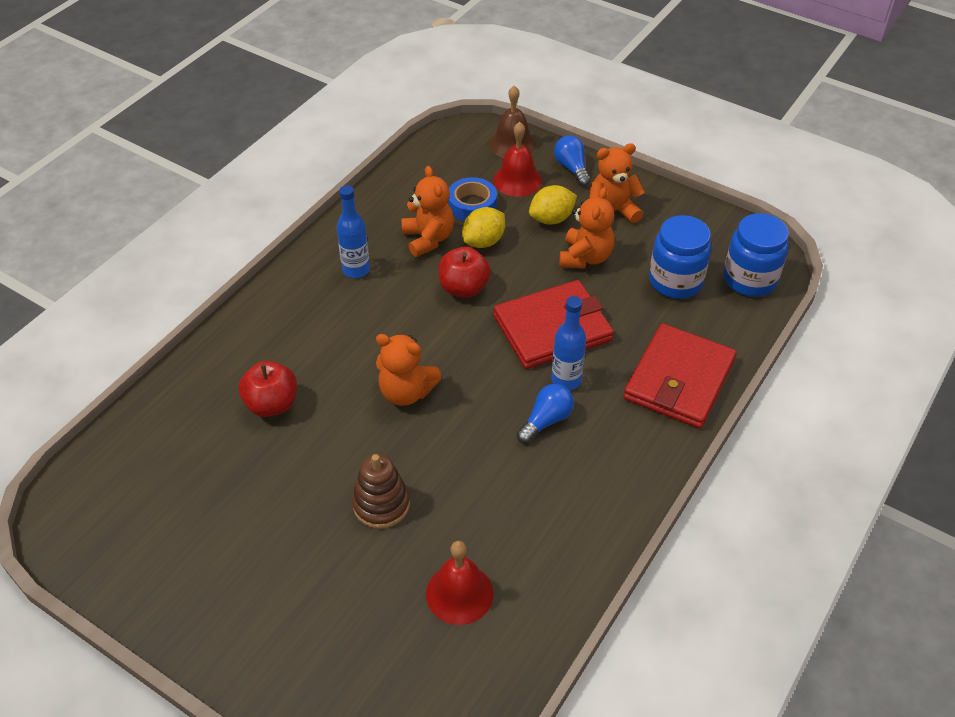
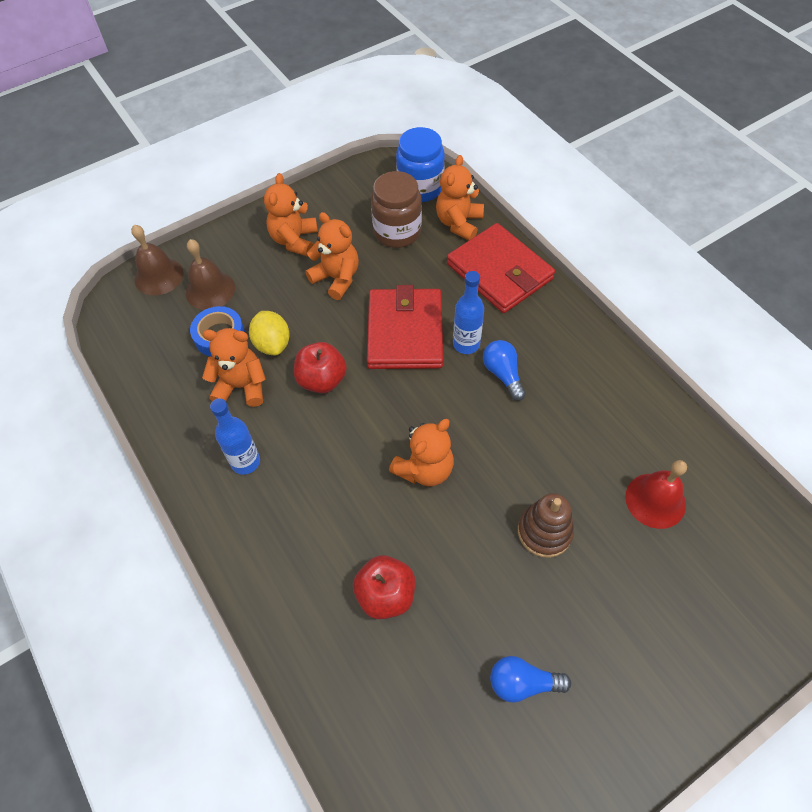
camera: 65 degrees left, 10 degrees up
red bell [493,122,542,197] -> brown bell [186,239,235,310]
yellow lemon [529,185,577,224] -> none
blue light bulb [554,136,591,186] -> blue light bulb moved to [490,656,571,703]
blue jar [649,215,711,299] -> brown jar [371,171,422,248]
none -> orange teddy bear [436,155,484,240]

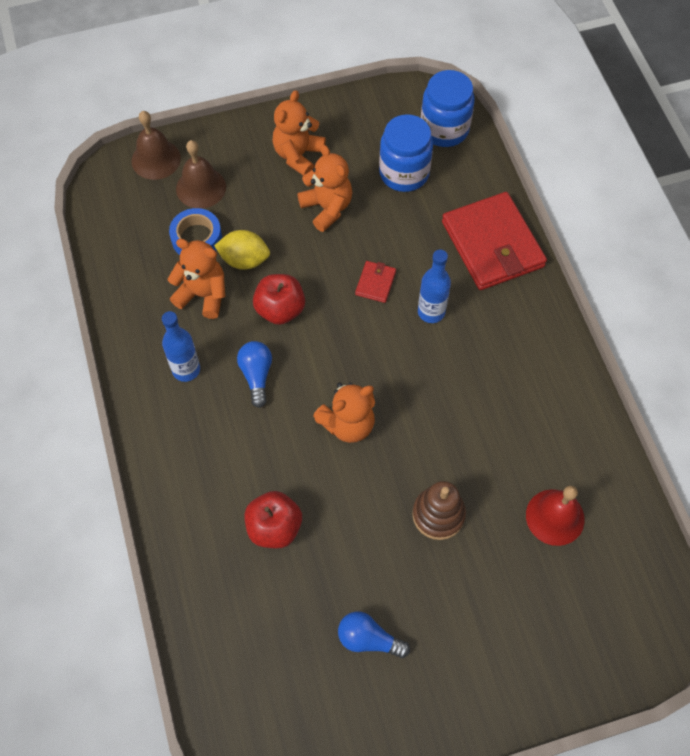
camera: 15 degrees right, 5 degrees up
yellow lemon [249,311,290,355] -> yellow lemon turned 75 degrees counterclockwise [214,230,270,270]
red wallet [367,285,443,369] -> red wallet [355,261,396,303], size x0.43
brown jar [371,171,422,248] -> blue jar [379,114,433,192]
orange teddy bear [436,155,484,240] -> none
blue light bulb [483,340,526,401] -> blue light bulb moved to [237,341,272,408]

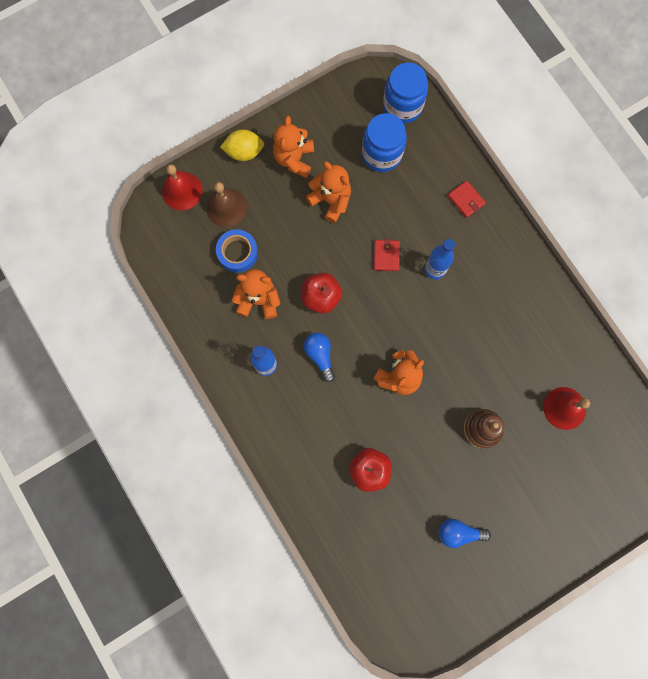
camera: 15 degrees left, 15 degrees up
brown bell [131,111,181,180] -> red bell [162,164,203,210]
yellow lemon [214,230,270,270] -> yellow lemon moved to [220,129,264,161]
red wallet [442,192,547,290] -> red wallet [448,181,486,218], size x0.43

